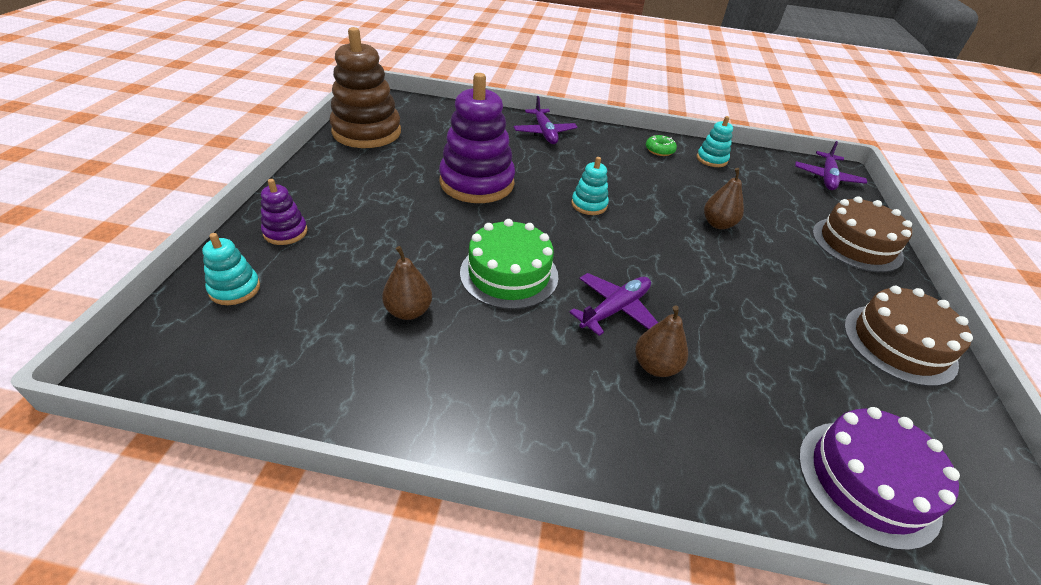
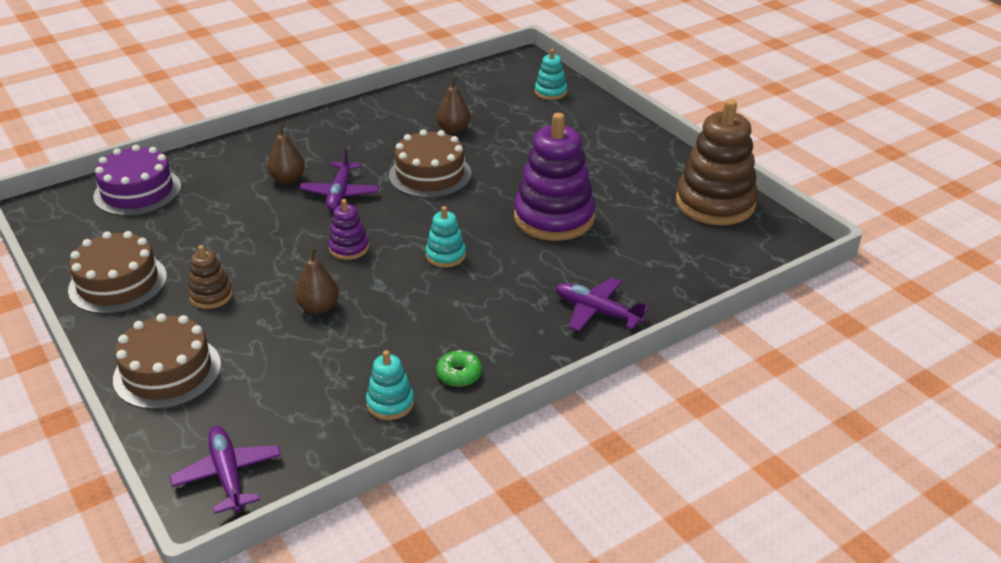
camera: 140 degrees right, 5 degrees down
purple stacking toy [261,179,307,245] -> purple stacking toy moved to [328,199,369,260]
green cake [460,219,558,310] -> brown cake [389,129,472,198]
none -> brown stacking toy [188,245,233,309]

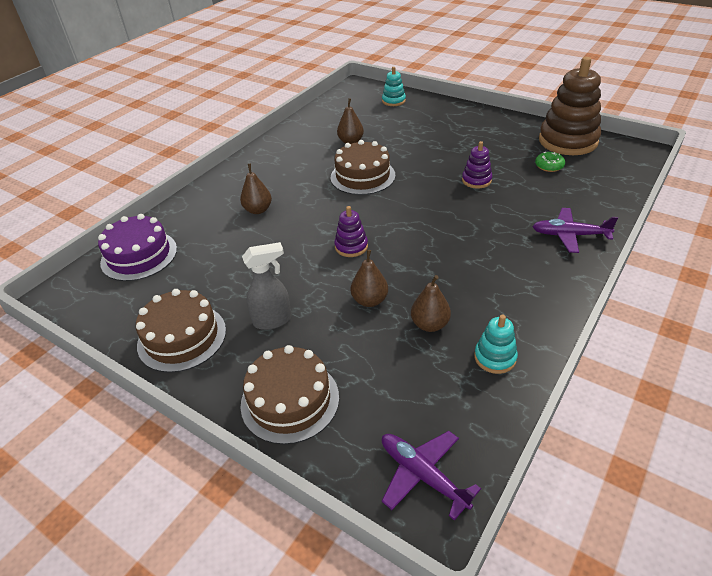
camera: 20 degrees left, 5 degrees up
brown stacking toy [188,245,233,309] -> grey spray bottle [242,242,291,330]
purple plane [299,147,379,211] -> none
turquoise stacking toy [425,206,466,268] -> none
green donut [436,350,482,387] -> green donut moved to [535,152,565,172]
purple stacking toy [514,113,595,241] -> purple stacking toy [462,141,492,189], size x0.48
none -> brown pear [411,275,451,332]

